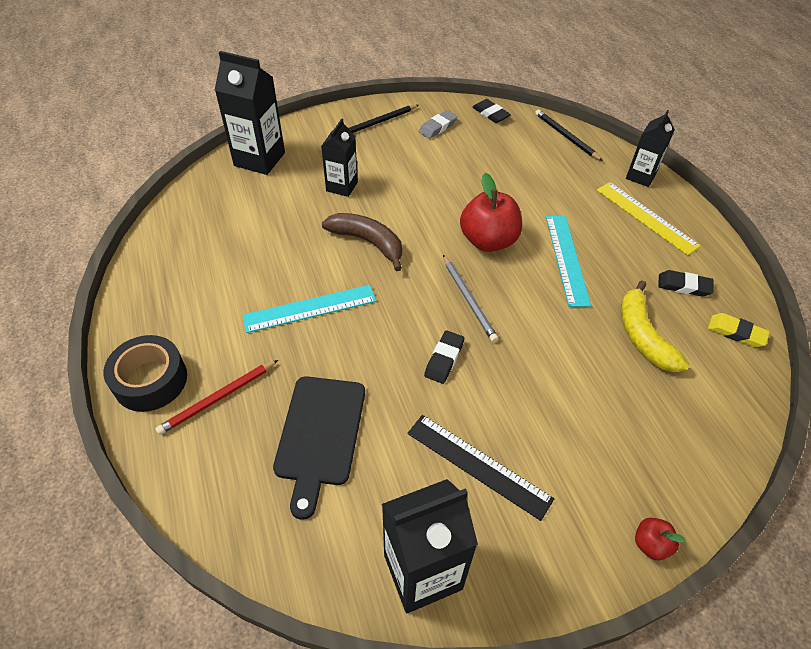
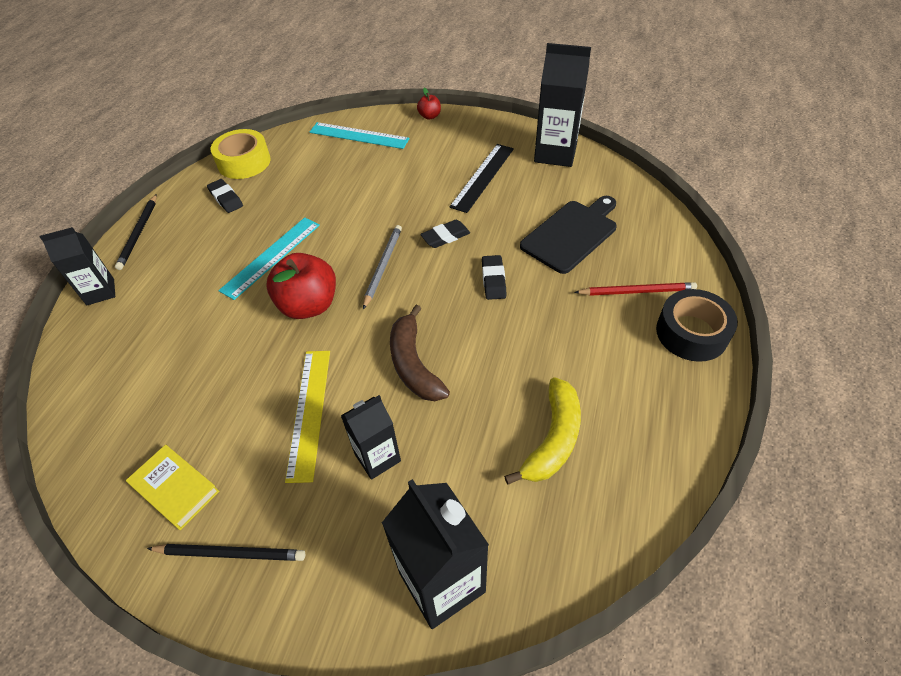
camera: 140 degrees left, 0 degrees up
turquoise ruler [242,285,376,333] -> turquoise ruler moved to [309,122,410,149]
black ruler [407,415,554,521] -> black ruler turned 45 degrees clockwise [449,144,514,213]
grey eraser [419,110,458,139] -> yellow book [126,444,219,530]
black eraser [473,99,511,123] -> black eraser moved to [482,255,506,300]
black pencil [535,109,603,161] -> black pencil moved to [115,194,157,270]
yellow ruler [597,182,701,255] -> yellow ruler moved to [285,351,330,483]
yellow banana [621,280,689,372] -> yellow banana moved to [504,377,581,485]
yellow eraser [708,313,770,347] -> yellow tape [211,129,271,179]

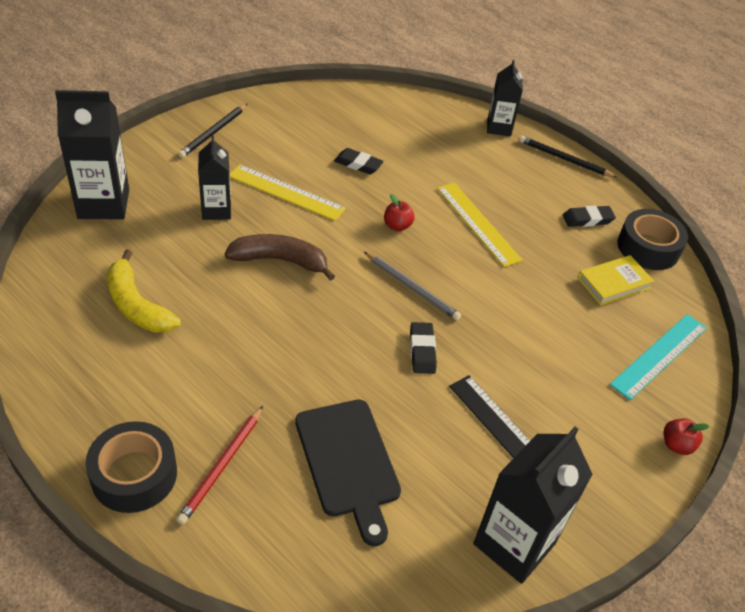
camera: 110 degrees right, 5 degrees down
yellow book [126,444,219,530] -> yellow book moved to [578,255,654,306]
yellow tape [211,129,271,179] -> black tape [617,209,688,270]
turquoise ruler [219,217,320,300] -> yellow ruler [437,183,522,267]
red apple [266,253,336,319] -> red apple [384,194,415,231], size x0.48
black eraser [482,255,506,300] -> black eraser moved to [334,148,384,174]

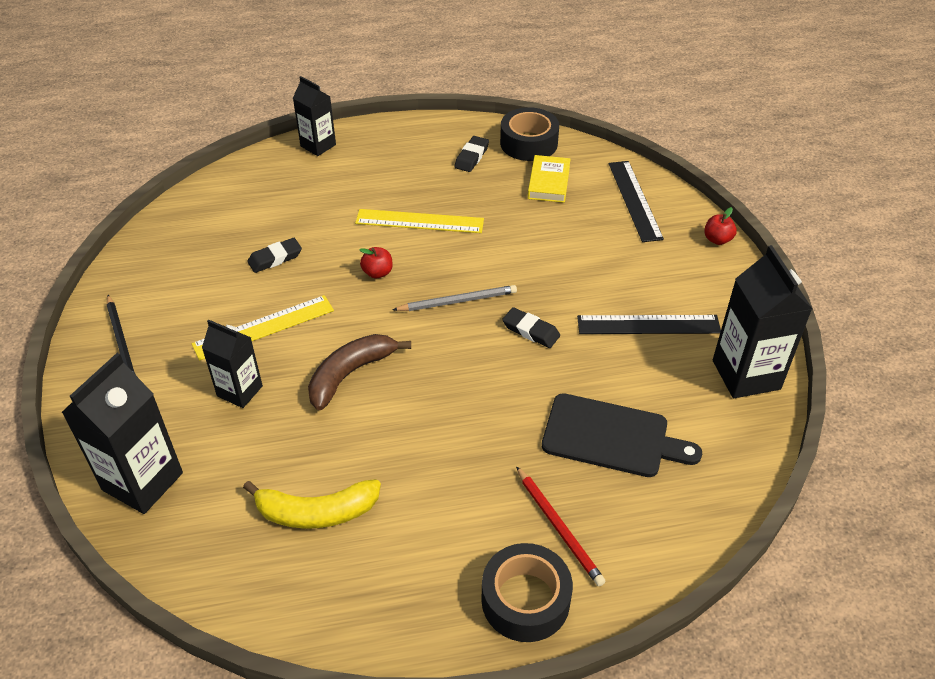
camera: 50 degrees left, 0 degrees up
black pencil [519,136,618,178] -> none
turquoise ruler [610,314,707,400] -> black ruler [609,161,664,242]

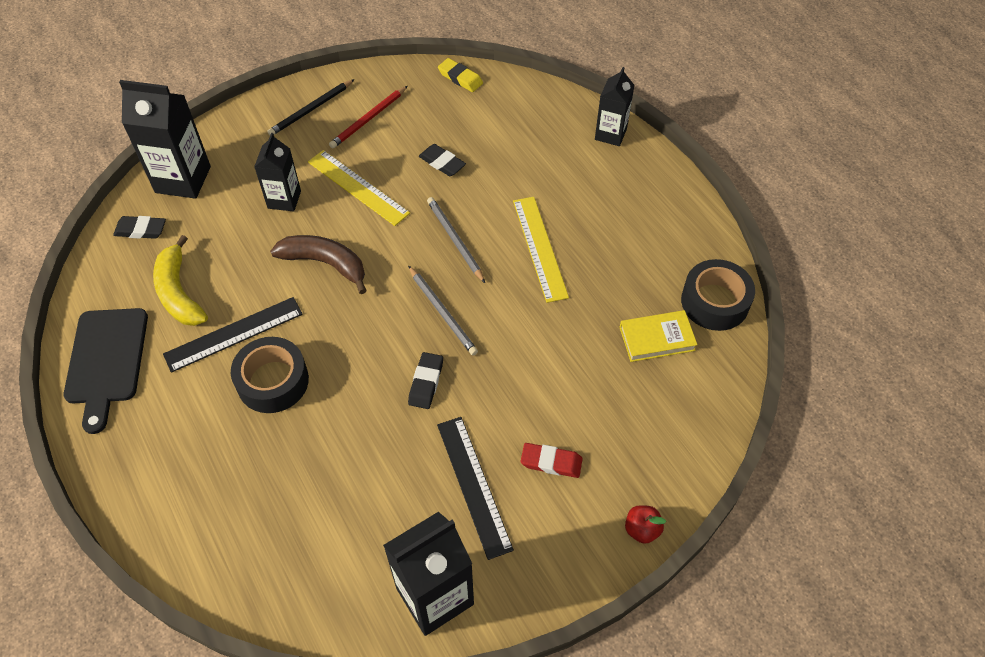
camera: 70 degrees right, 10 degrees up
red apple [359,247,393,278] -> grey pencil [427,197,485,283]
black eraser [454,136,489,172] -> black eraser moved to [113,216,166,239]
black tape [481,543,573,642] -> black tape moved to [231,337,309,413]
red pencil [516,466,606,586] -> red pencil moved to [329,86,407,149]
black cutting board [542,393,702,477] -> black cutting board moved to [63,308,148,434]
black ruler [609,161,664,242] -> black ruler moved to [163,297,303,373]
none -> yellow eraser [438,58,483,92]
none -> red eraser [521,443,583,478]

